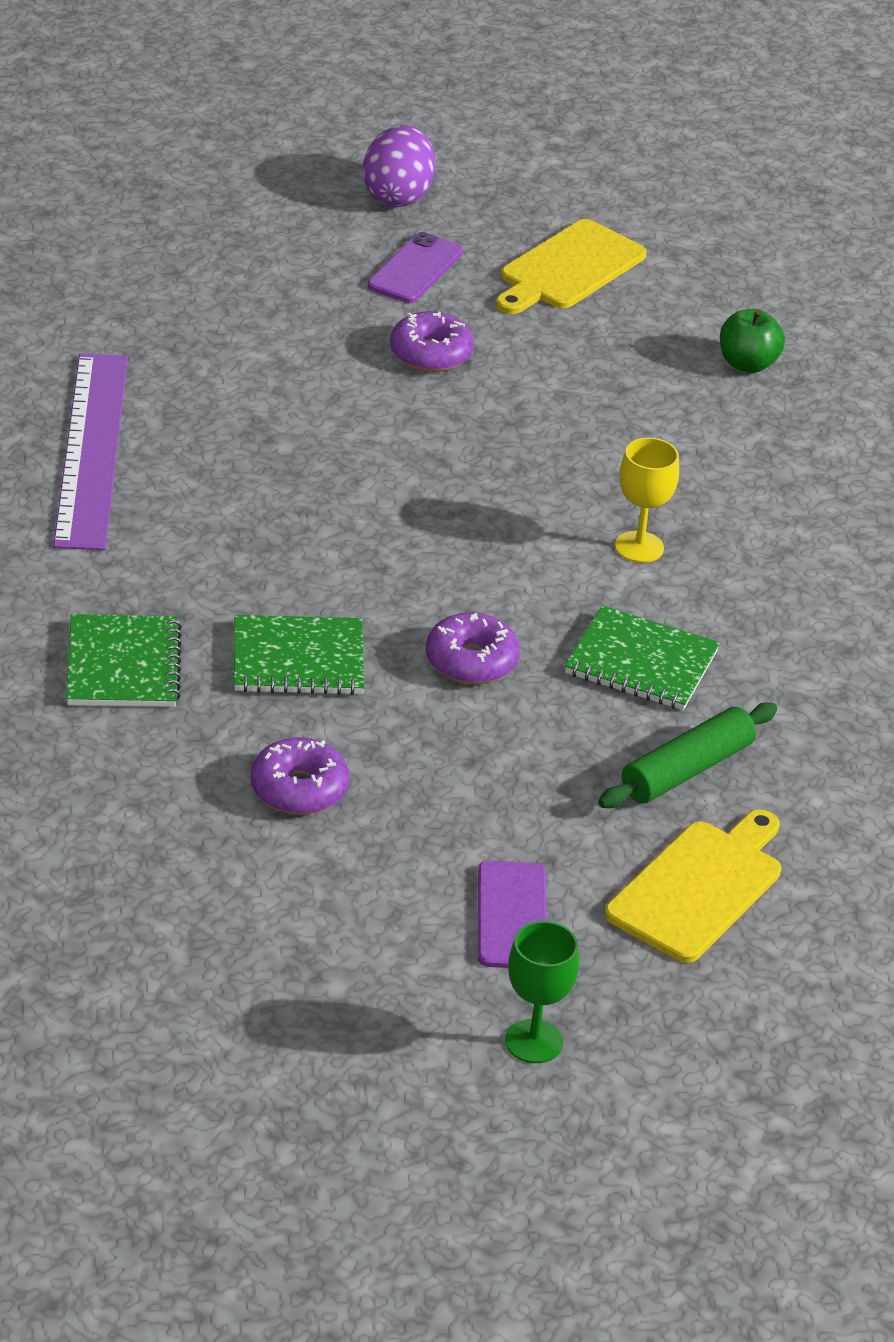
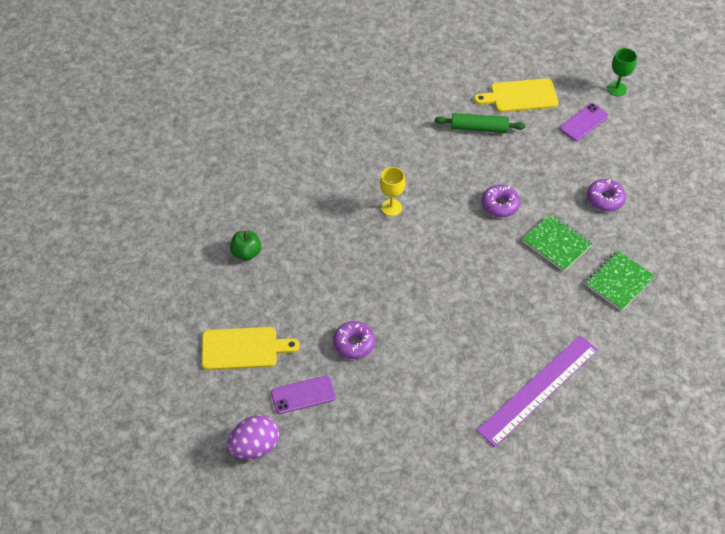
camera: 130 degrees left, 15 degrees up
green notebook [565,605,720,710] -> none

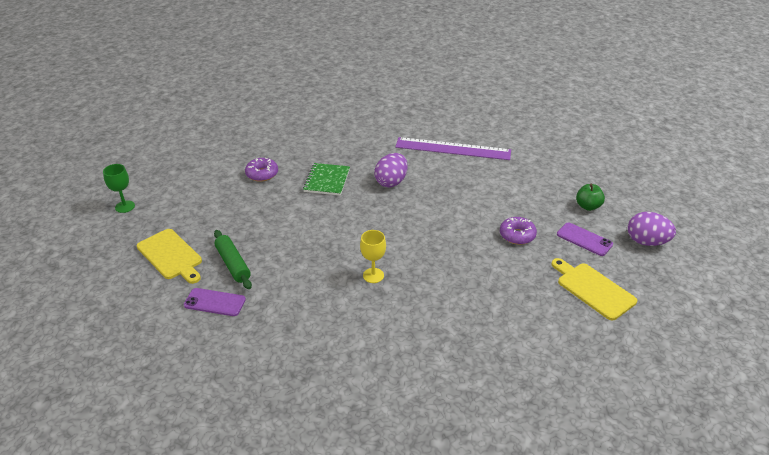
camera: 125 degrees left, 15 degrees down
green apple [230,231,261,261] -> green apple moved to [576,184,605,211]
purple donut [482,185,520,217] -> none
purple phone [560,103,609,141] -> purple phone moved to [184,288,246,316]
green notebook [585,251,655,311] -> none
none -> purple egg [374,153,408,187]

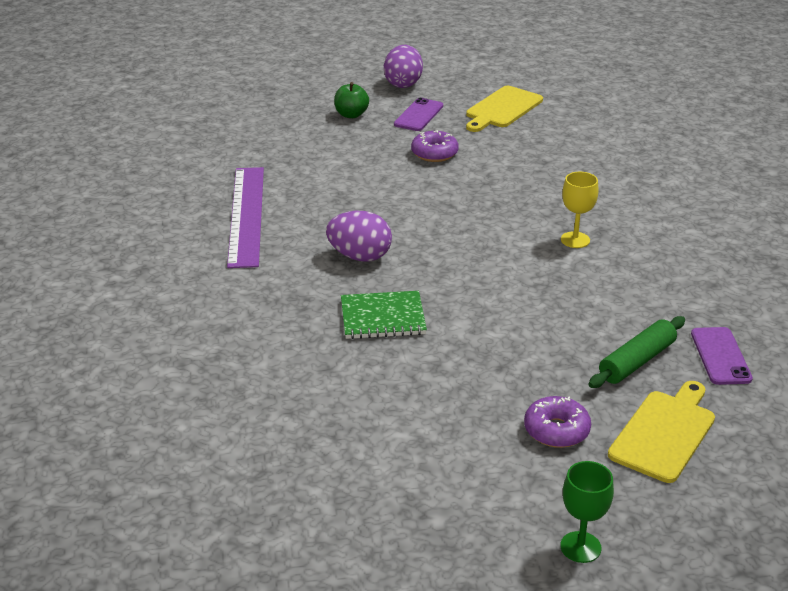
camera: 105 degrees left, 5 degrees down
purple donut [245,158,278,182] -> purple donut moved to [524,396,591,448]

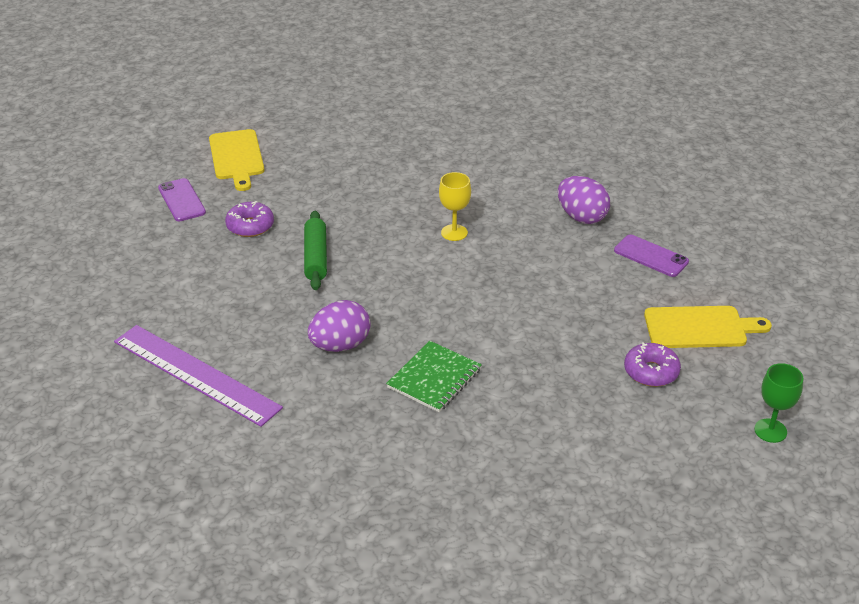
camera: 50 degrees left, 5 degrees up
green apple [334,82,369,118] -> none
purple egg [384,45,423,88] -> purple egg moved to [558,176,610,224]
green rolling pin [589,316,685,388] -> green rolling pin moved to [304,211,327,290]
yellow cutting board [608,381,715,483] -> yellow cutting board turned 105 degrees clockwise [644,306,772,348]

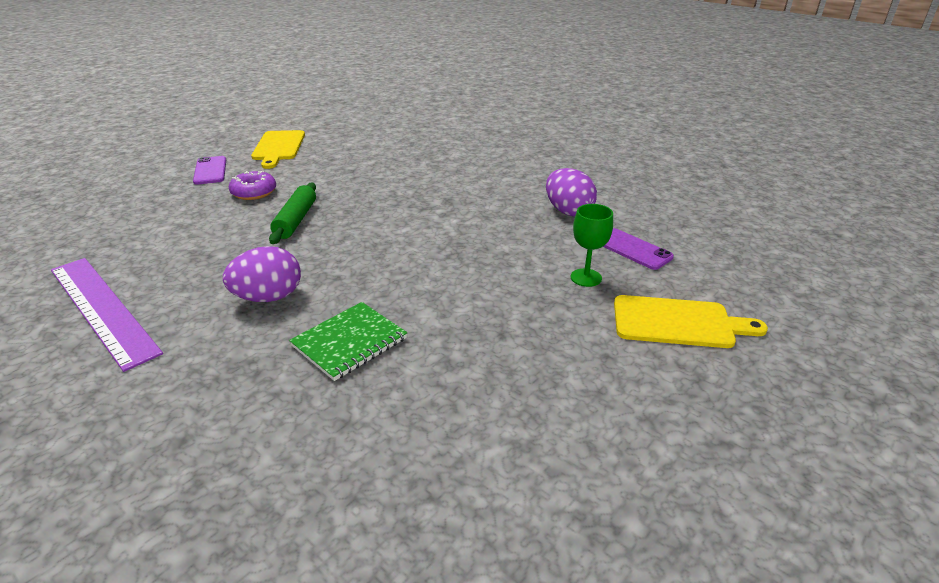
camera: 10 degrees right, 5 degrees down
yellow goblet [439,172,471,241] -> none
purple donut [624,342,681,387] -> none
green goblet [754,363,803,443] -> green goblet moved to [571,204,613,287]

